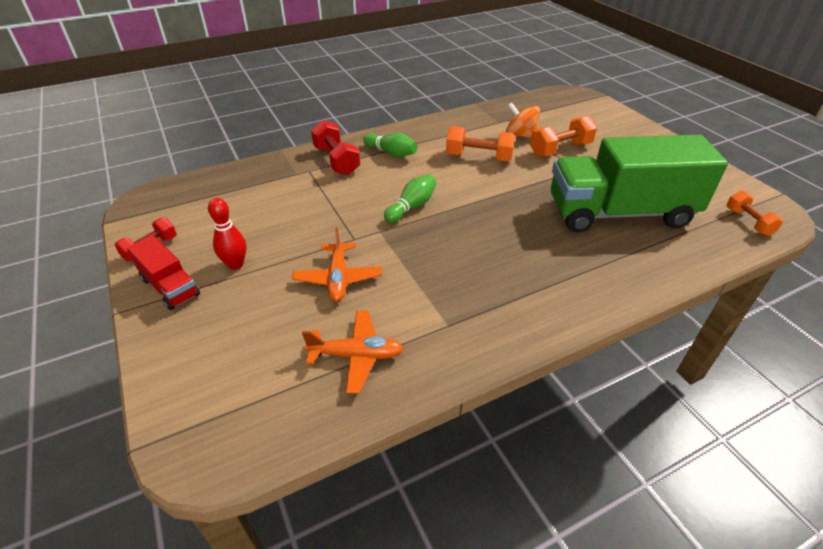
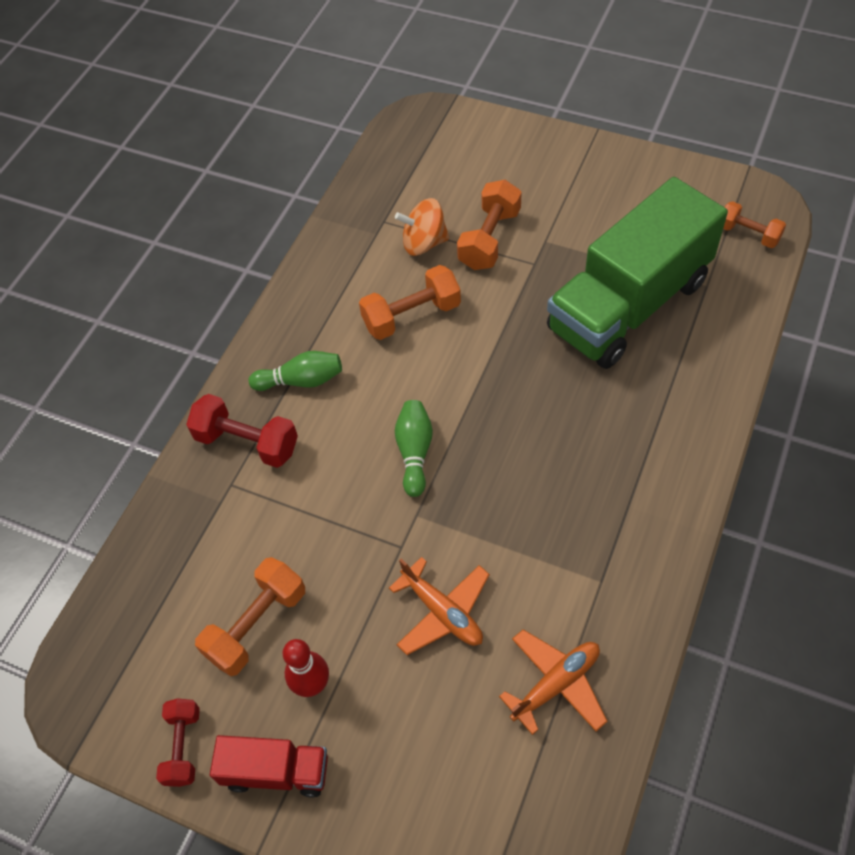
camera: 35 degrees left, 15 degrees up
none -> orange dumbbell [195,557,305,676]

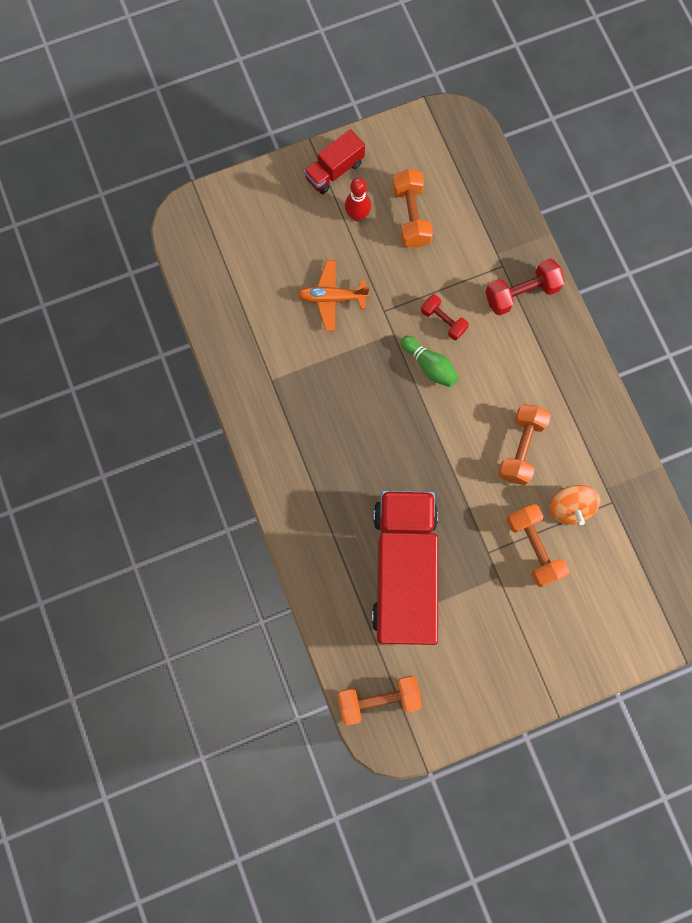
camera: 130 degrees right, 20 degrees up
red dumbbell [156,698,200,787] -> red dumbbell moved to [421,294,469,340]
green bowling pin [249,351,342,391] -> none
orange spinning top [395,198,449,256] -> orange spinning top turned 135 degrees clockwise [550,485,600,525]
orange plane [499,629,608,735] -> none
green truck [547,177,728,369] -> red truck [372,491,438,645]
orange dumbbell [723,201,786,248] -> orange dumbbell [338,676,422,726], size x1.53

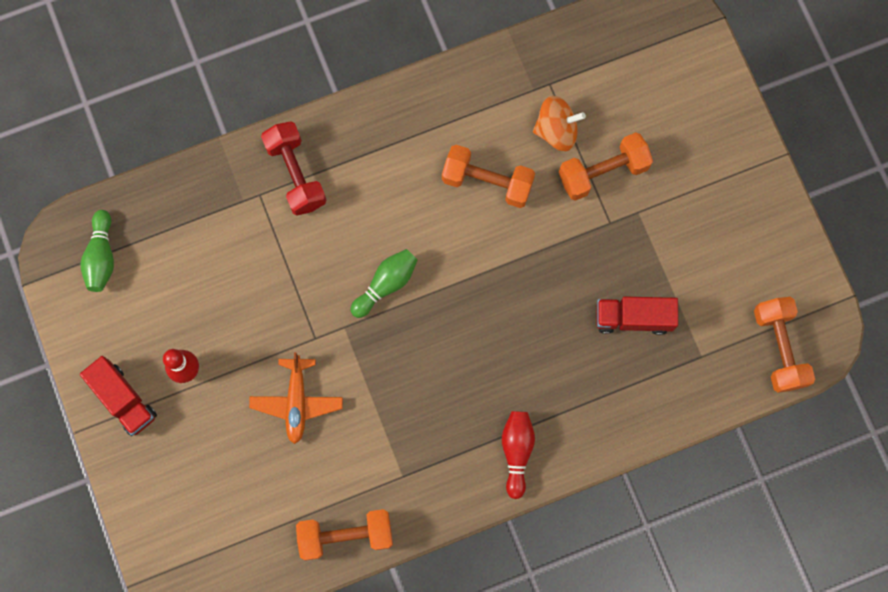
camera: 90 degrees left, 0 degrees up
red truck [372,491,438,645] -> red truck [597,297,678,335], size x0.46
orange dumbbell [392,169,433,248] -> orange dumbbell moved to [296,509,393,560]
red dumbbell [421,294,469,340] -> none
none -> green bowling pin [80,210,114,292]
none -> red bowling pin [502,411,535,499]

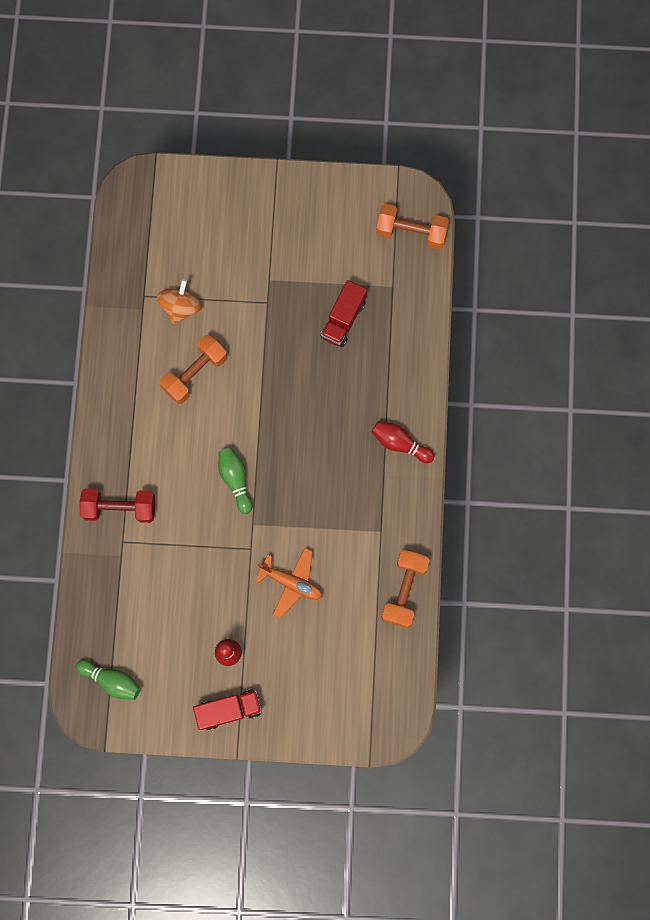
camera: 65 degrees left, 0 degrees up
orange dumbbell [559,132,653,201] -> none

